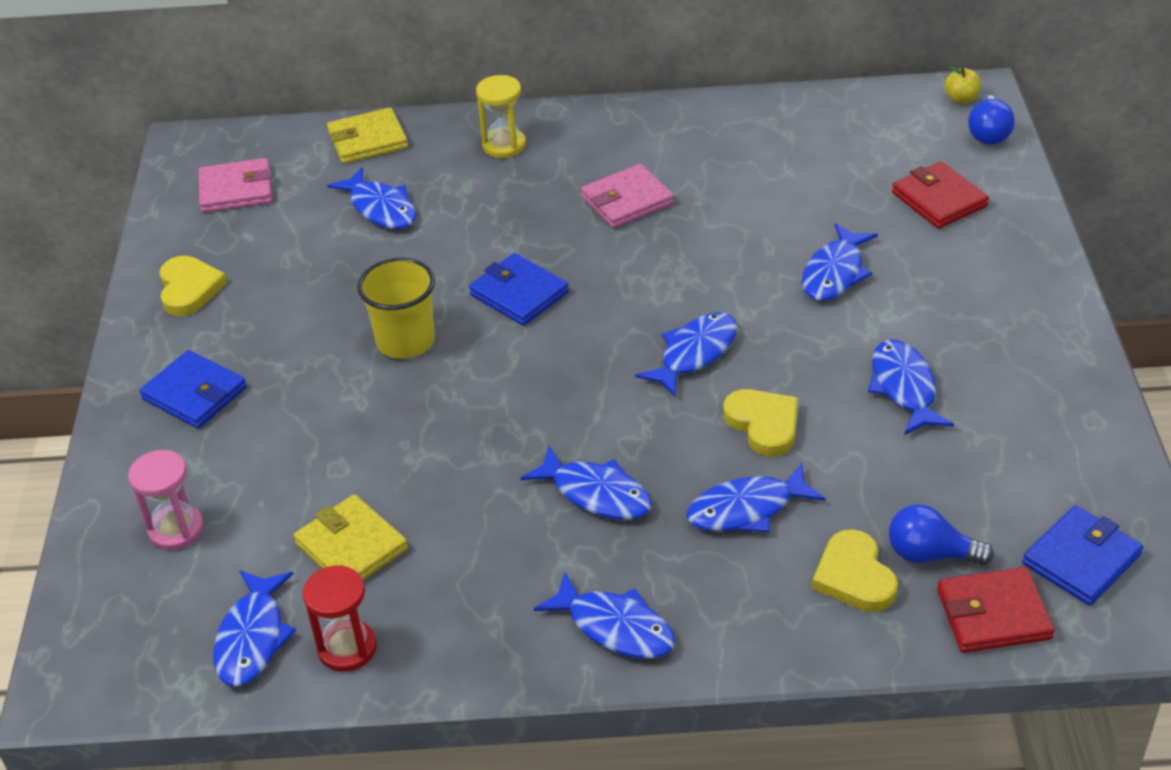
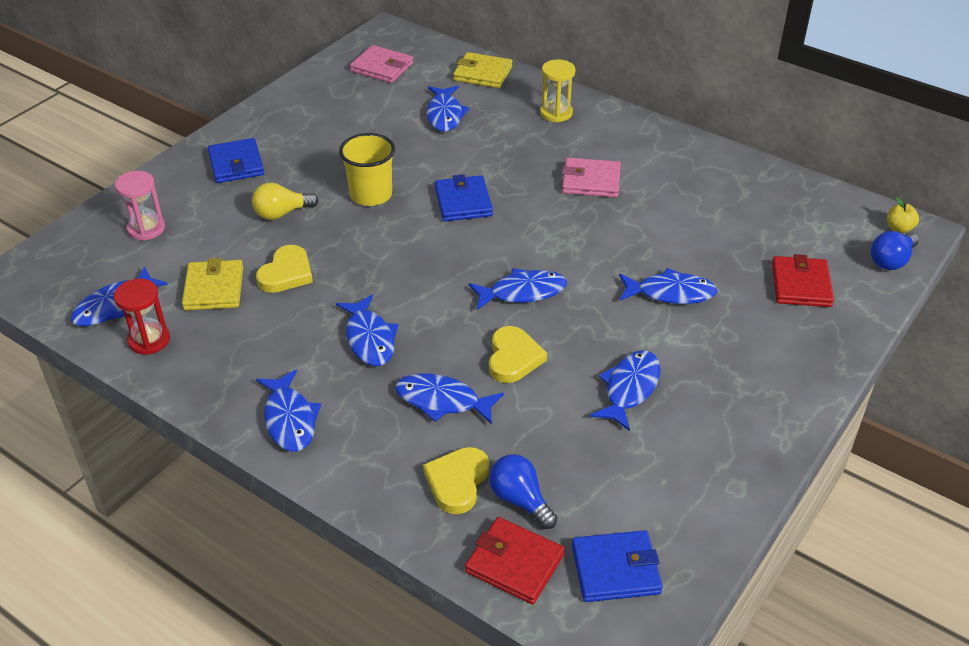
camera: 35 degrees right, 0 degrees up
yellow heart [159,256,227,316] -> yellow heart moved to [256,245,313,293]
blue fish [802,223,878,301] -> blue fish turned 150 degrees counterclockwise [619,268,718,304]
none -> yellow light bulb [252,182,319,220]

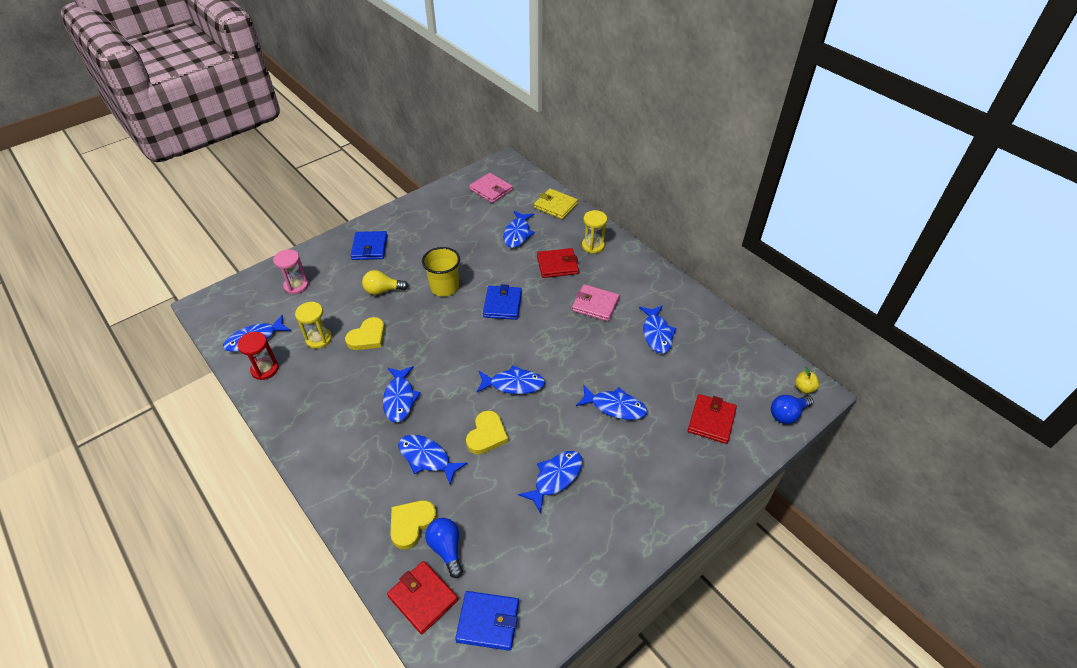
camera: 15 degrees right, 5 degrees up
yellow wallet [182,258,243,310] -> yellow hourglass [295,302,332,349]
blue fish [256,369,321,452] -> blue fish moved to [639,305,677,353]
none -> red wallet [537,248,579,278]

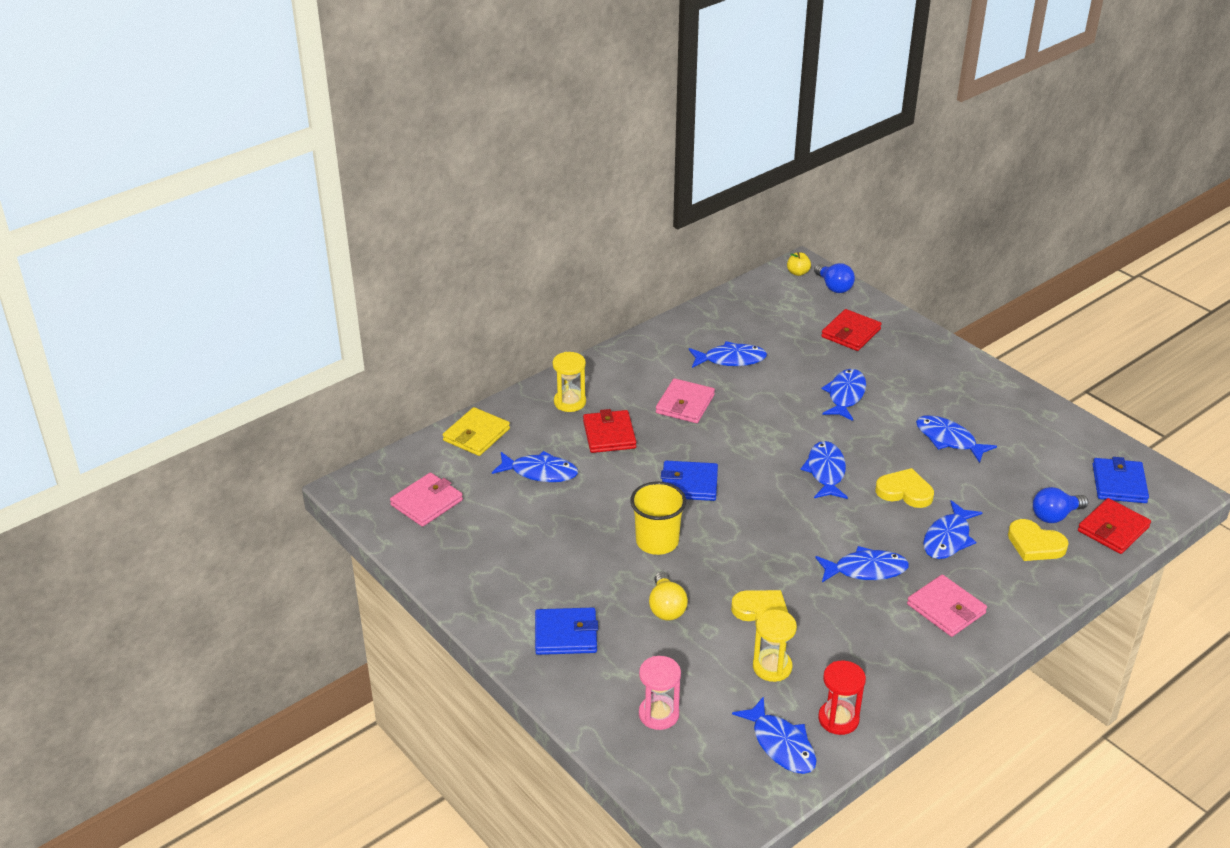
camera: 90 degrees left, 10 degrees down
red wallet [688,394,737,444] -> red wallet turned 75 degrees counterclockwise [821,309,882,351]
none -> pink wallet [907,575,987,637]

